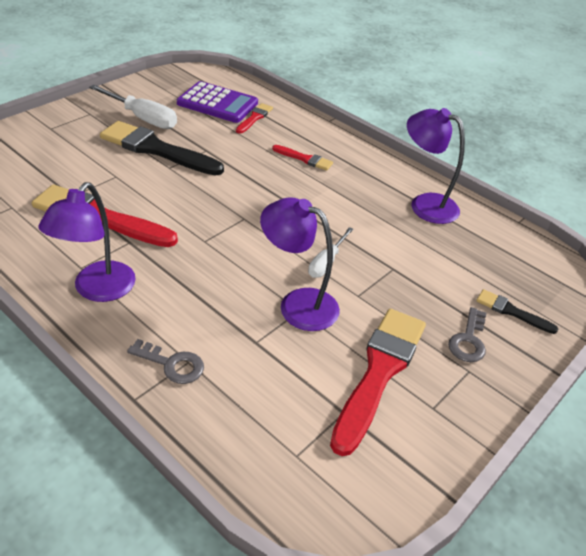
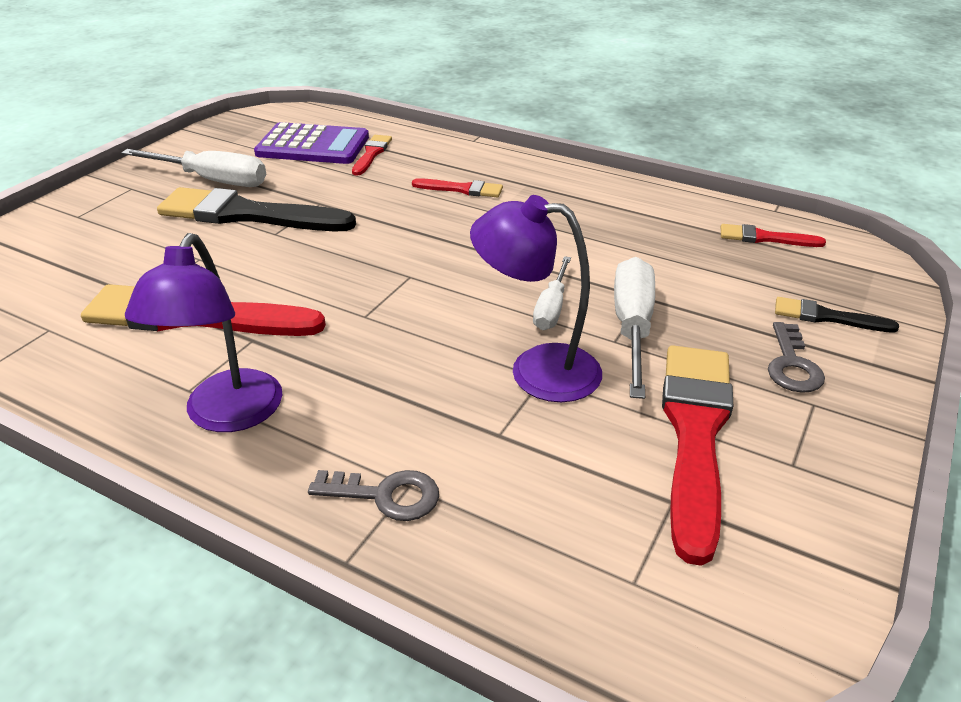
camera: 10 degrees left, 5 degrees down
purple lamp [407,108,465,224] -> none
none -> white screwdriver [614,257,655,399]
none -> red brush [721,224,826,247]

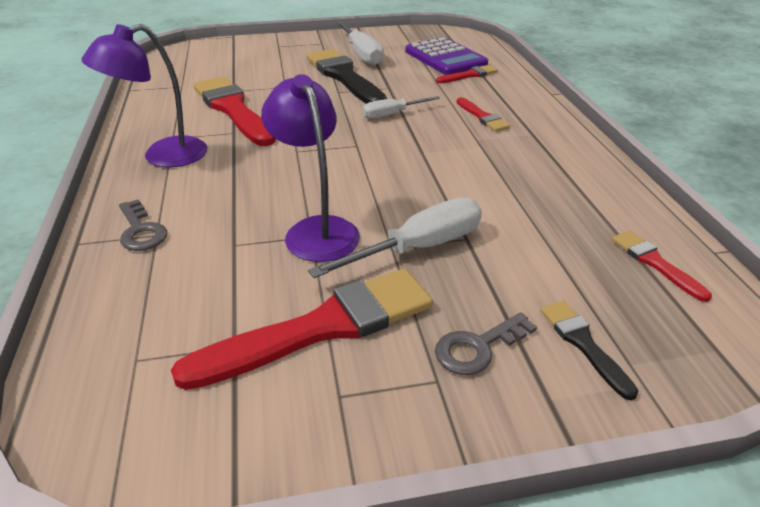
camera: 50 degrees right, 0 degrees up
white screwdriver [533,256,571,330] -> white screwdriver moved to [362,96,440,119]

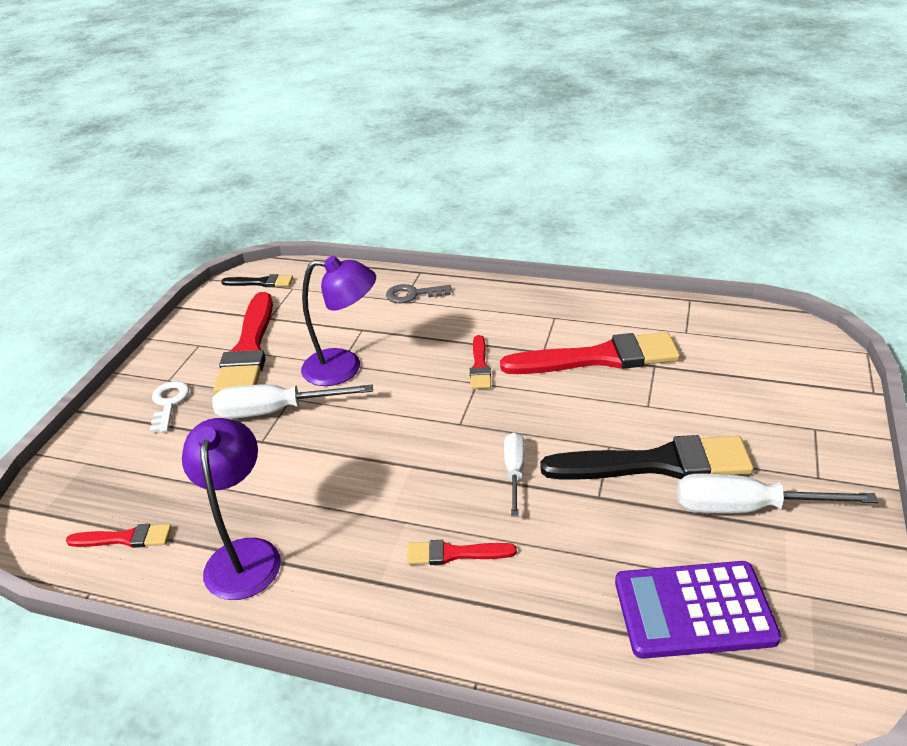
camera: 120 degrees right, 0 degrees up
purple lamp [81,24,207,168] -> purple lamp moved to [182,418,281,600]
white screwdriver [308,198,482,278] -> white screwdriver turned 90 degrees clockwise [212,384,373,419]
grey key [435,312,537,375] -> white key [150,381,189,433]
red brush [436,65,498,83] -> red brush moved to [470,335,491,389]
black brush [540,301,638,400] -> black brush moved to [221,274,293,287]

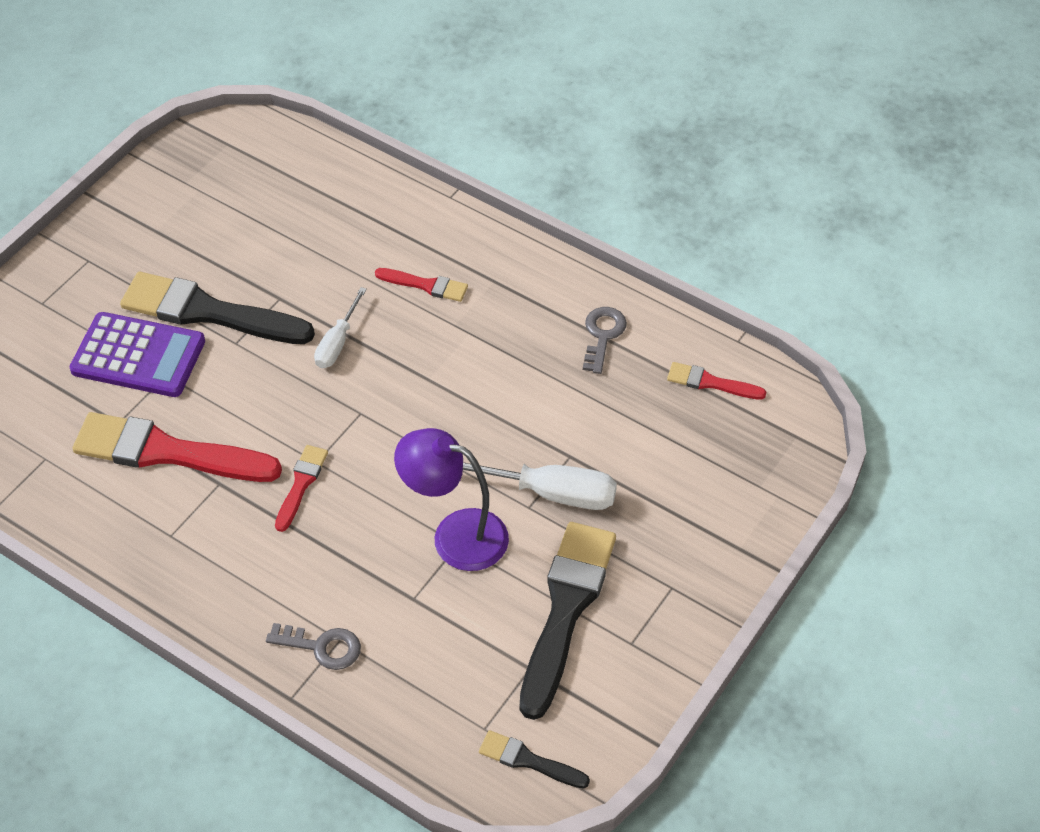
camera: 165 degrees left, 15 degrees up
white key [150,381,189,433] -> none
purple lamp [182,418,281,600] -> grey key [583,307,627,374]
red brush [214,292,273,394] -> black brush [520,522,616,720]
purple calculator [615,561,781,659] -> purple calculator moved to [70,312,205,397]
white screwdriver [677,473,878,513] -> none

